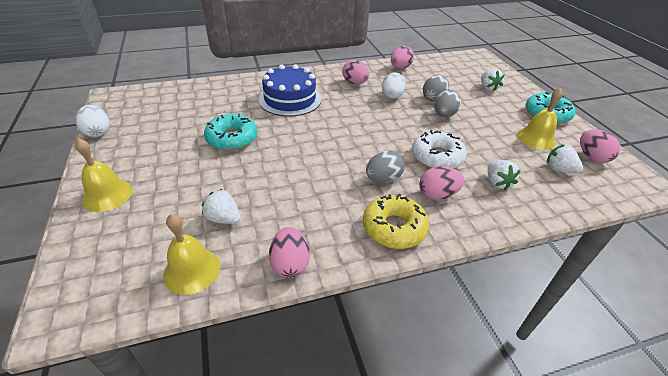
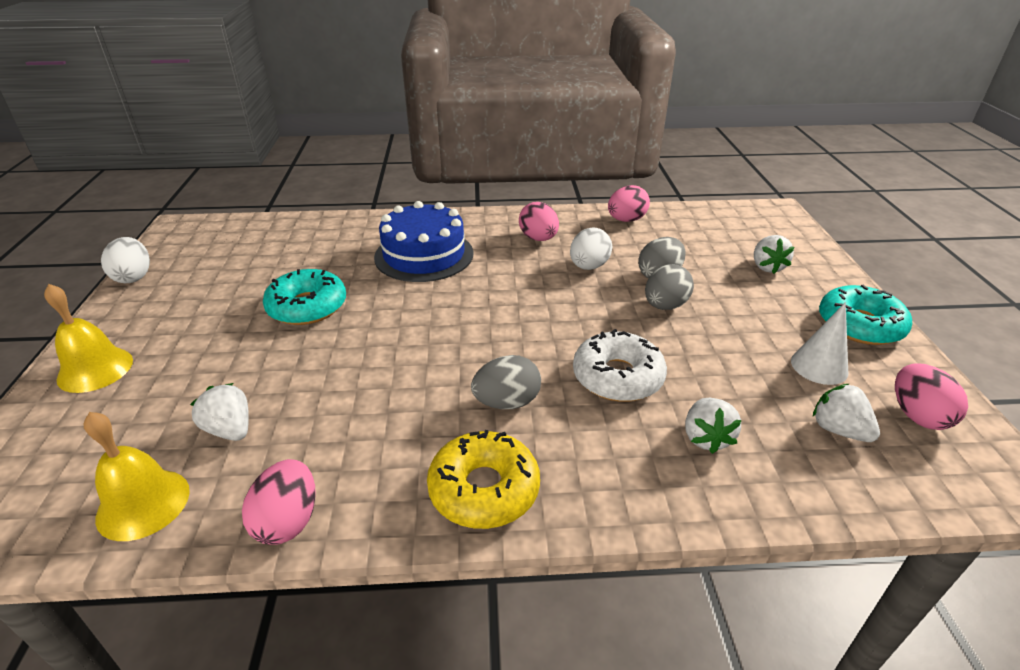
camera: 15 degrees right, 5 degrees down
pink egg [419,166,464,200] -> none
yellow bell [517,88,563,150] -> white cone [791,302,849,385]

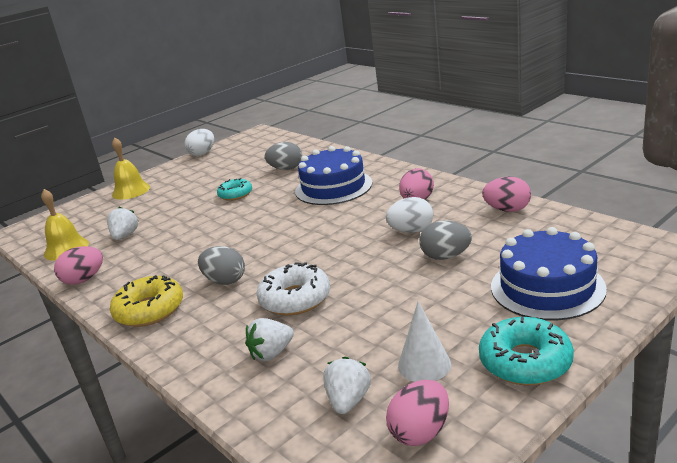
camera: 55 degrees right, 10 degrees down
turquoise donut [263,269,346,325] -> turquoise donut [217,178,252,201], size x0.65
grey egg [645,264,694,310] -> grey egg moved to [265,142,302,170]
white strawberry [754,235,794,274] -> blue cake [491,227,607,320]

